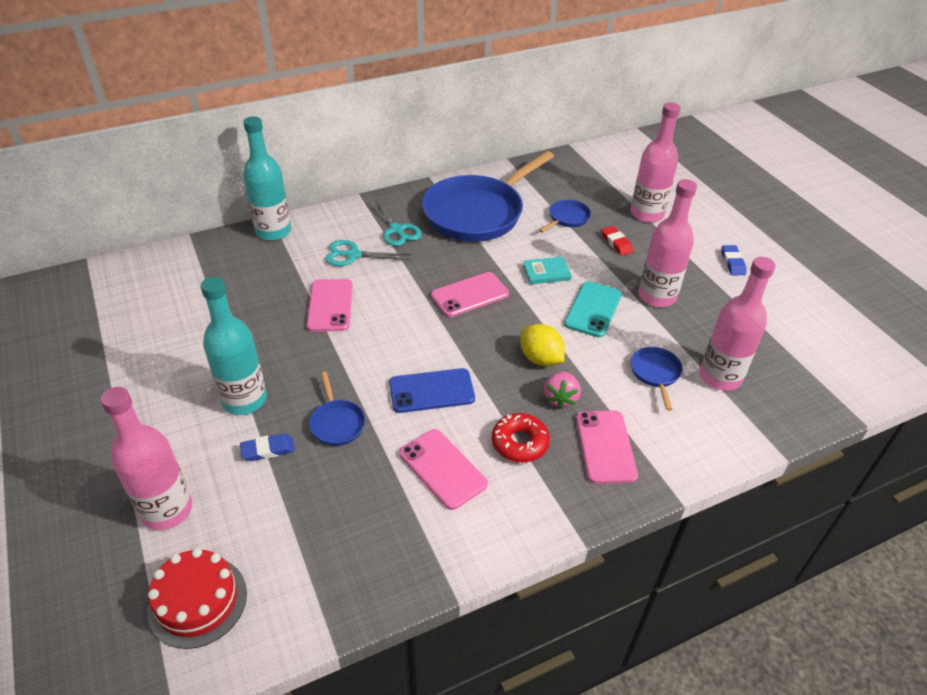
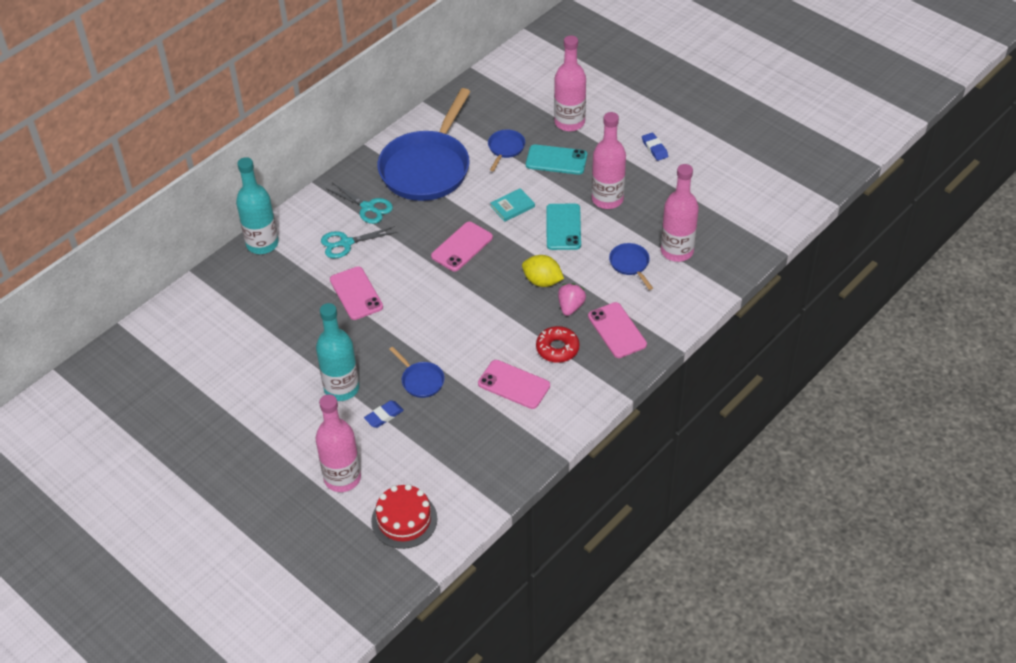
camera: 20 degrees left, 5 degrees up
blue phone [389,368,475,413] -> none
pink strawberry [544,371,581,409] -> pink strawberry turned 150 degrees counterclockwise [558,283,586,316]
red eraser [601,226,633,256] -> turquoise phone [526,145,587,175]

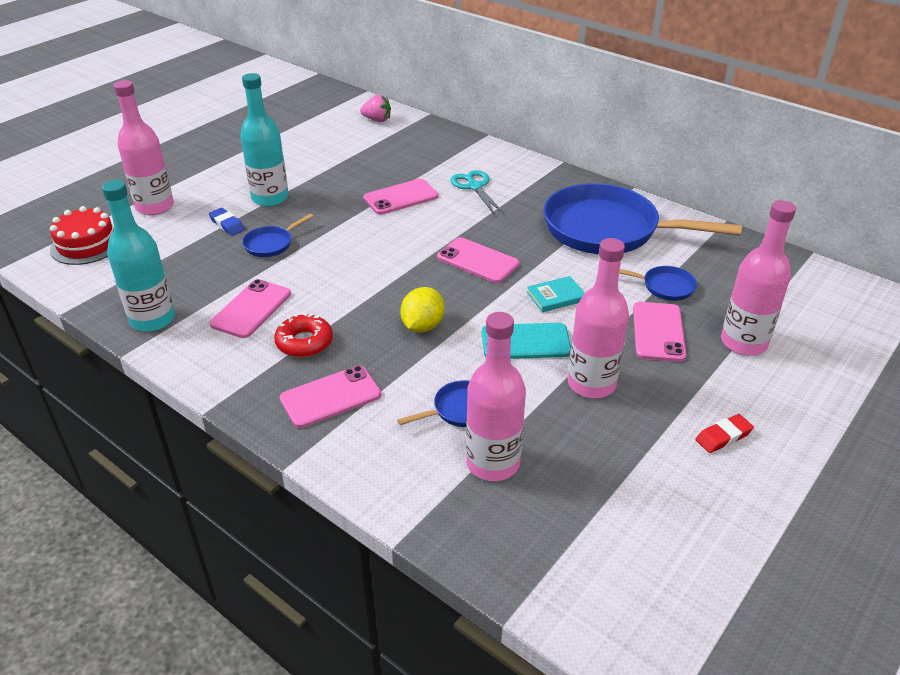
camera: 85 degrees right, 10 degrees down
turquoise bottle [236,157,279,254] -> turquoise bottle moved to [102,180,175,332]
turquoise scissors [327,183,393,224] -> none
turquoise book [490,188,535,222] -> turquoise book turned 75 degrees counterclockwise [527,276,585,312]
turquoise phone [526,145,587,175] -> pink phone [633,302,686,362]
pink strawberry [558,283,586,316] -> pink strawberry moved to [360,95,391,122]
blue eraser [642,132,668,161] -> red eraser [695,414,754,453]

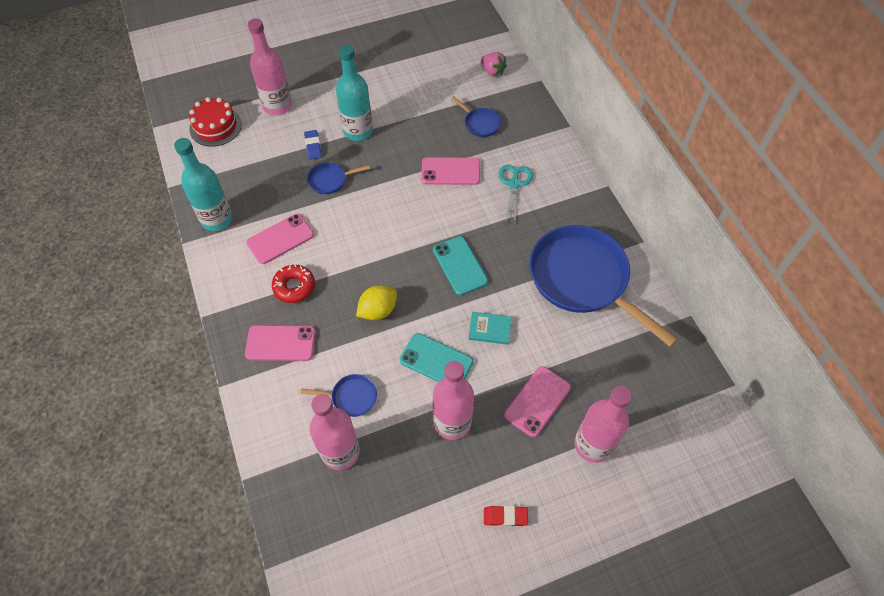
camera: 30 degrees right, 20 degrees up
pink phone [437,237,520,283] -> turquoise phone [433,236,488,296]
blue pan [619,266,697,301] -> blue pan moved to [451,96,501,137]

